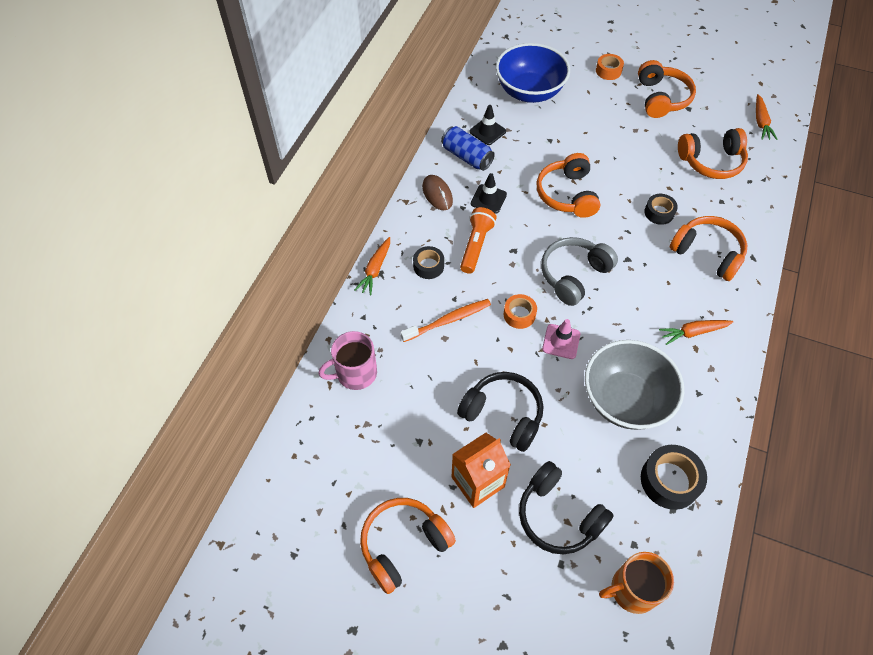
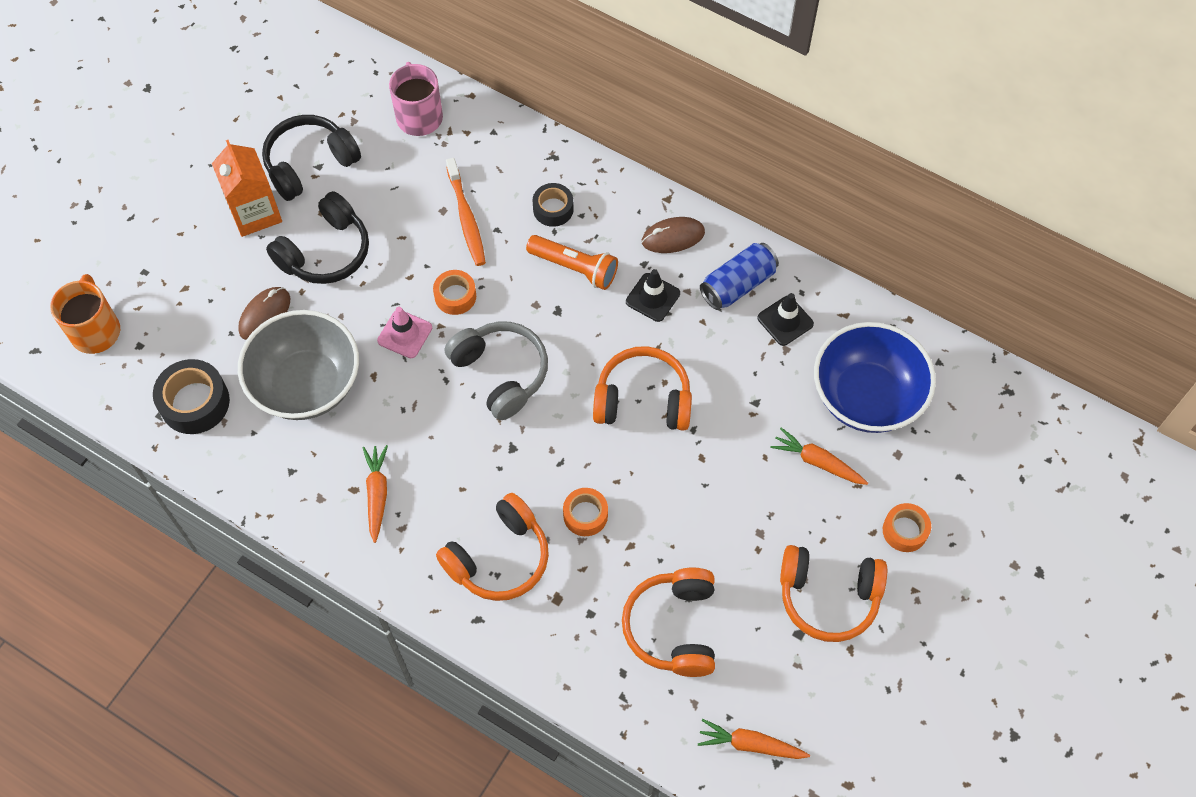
camera: 100 degrees right, 5 degrees up
orange carrot [354,237,390,295] -> orange carrot moved to [770,428,868,485]
orange headphones [360,498,456,594] -> none
black headphones [519,461,614,555] -> black headphones moved to [262,115,361,201]
black tape [644,194,678,225] -> orange tape [563,488,608,536]
none -> brown mouse [238,287,290,340]

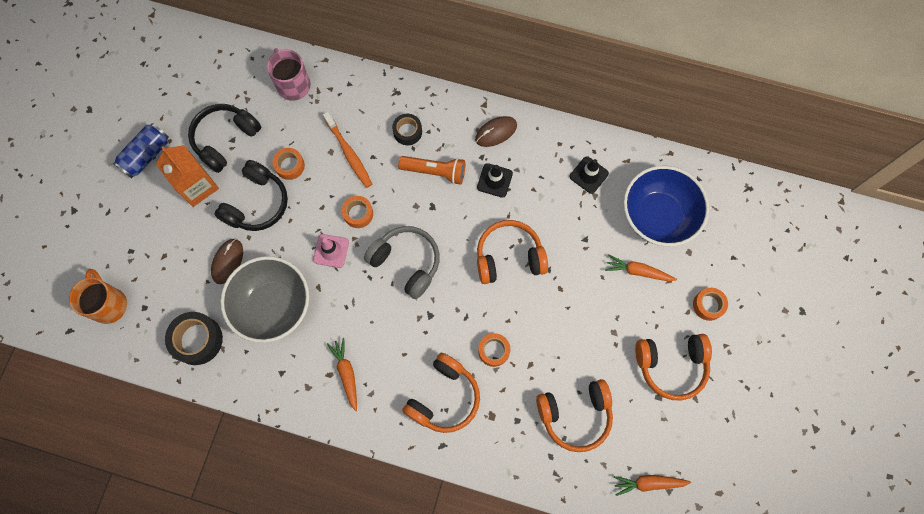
camera: 15 degrees left, 10 degrees up
orange headphones [622,567,715,677] -> orange headphones turned 90 degrees counterclockwise [536,379,613,452]
blue can [700,243,779,310] -> blue can moved to [113,123,169,178]
none -> orange tape [272,148,305,180]

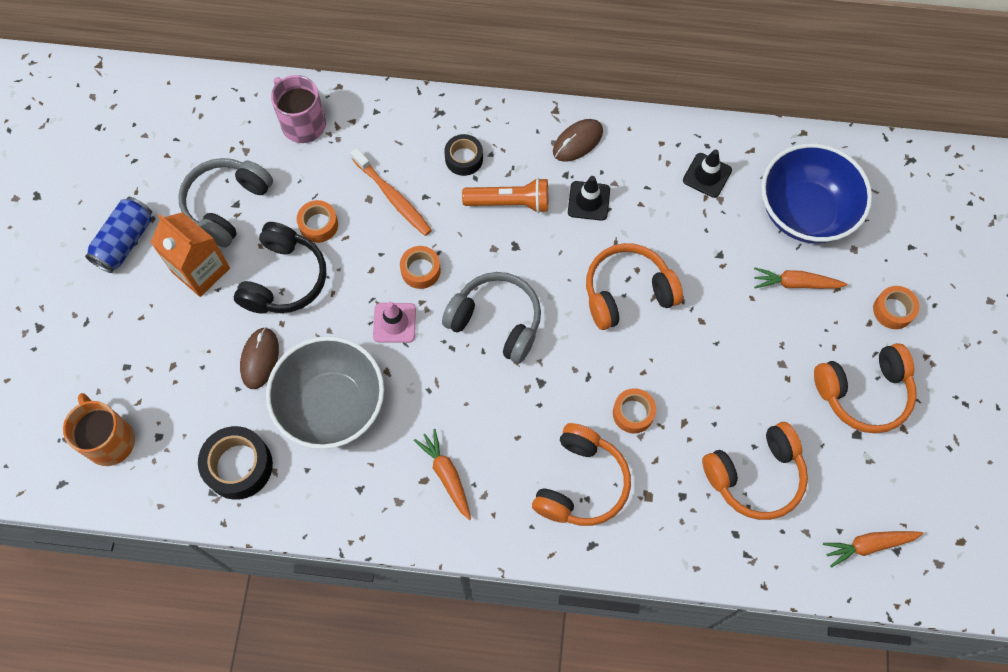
camera: 10 degrees left, 5 degrees down
black headphones [188,104,261,173] -> grey headphones [178,158,273,248]

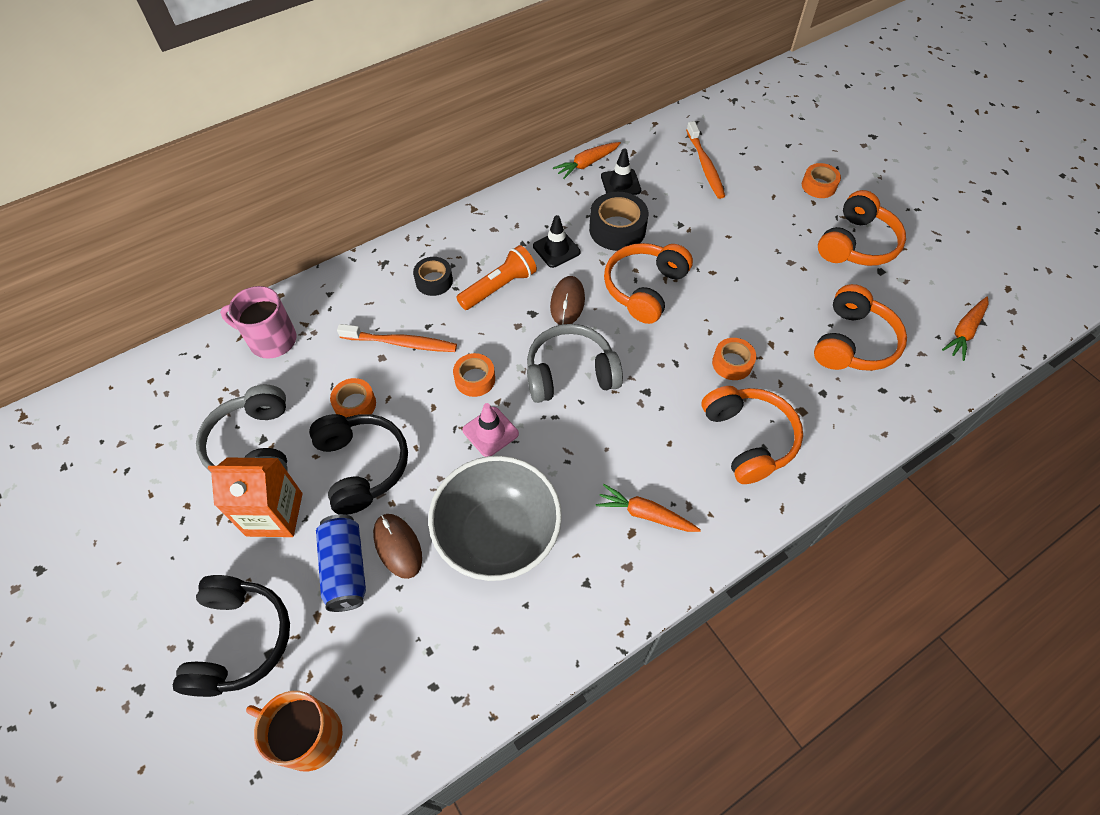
camera: 40 degrees left, 10 degrees down
blue can [85,197,152,273] -> blue can moved to [316,514,366,612]
black tape [198,426,273,500] -> black tape moved to [589,192,648,251]
brown mouse [553,119,603,162] -> brown mouse moved to [550,276,585,325]
orange carrot [754,267,848,289] -> orange carrot moved to [553,142,621,179]
blue bowl [761,143,872,243] -> orange toothbrush [686,121,725,199]
none -> black headphones [173,575,290,697]

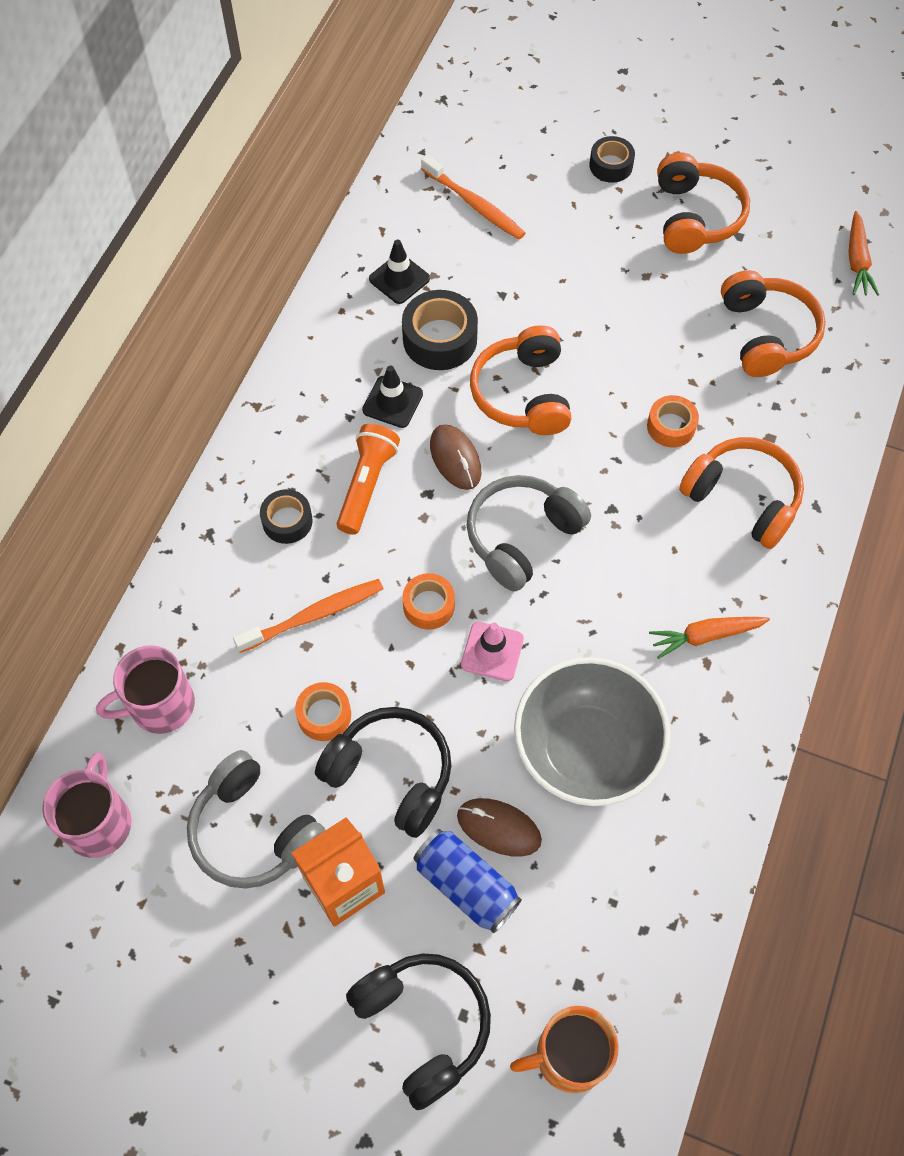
camera: 35 degrees left, 5 degrees up
orange carrot [553,142,621,179] -> none
orange tape [802,163,841,198] -> black tape [589,136,635,183]
none -> pink mug [42,753,132,858]

